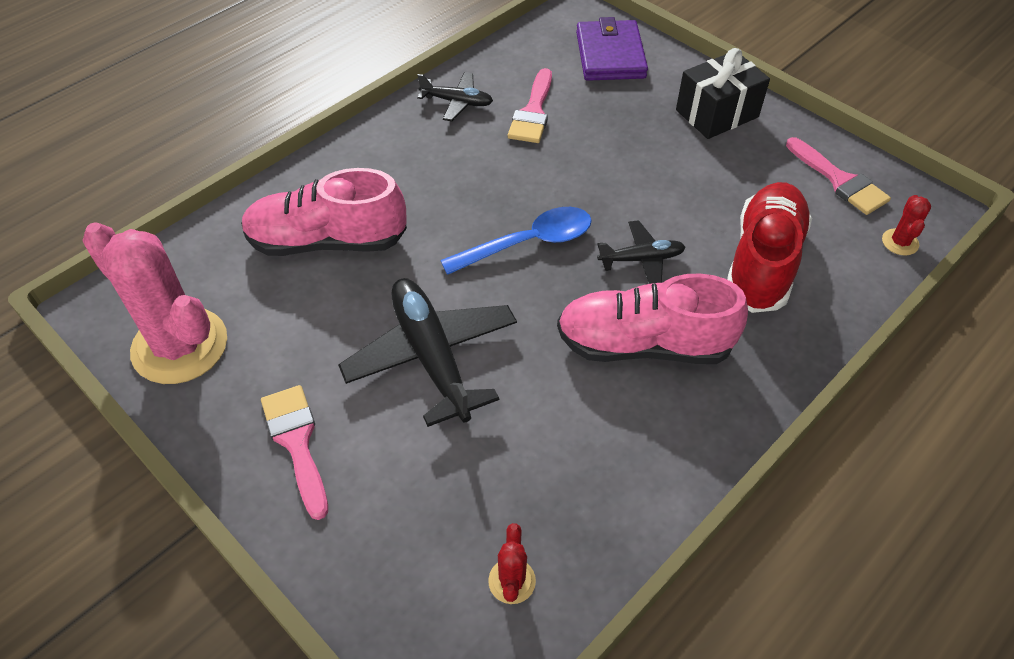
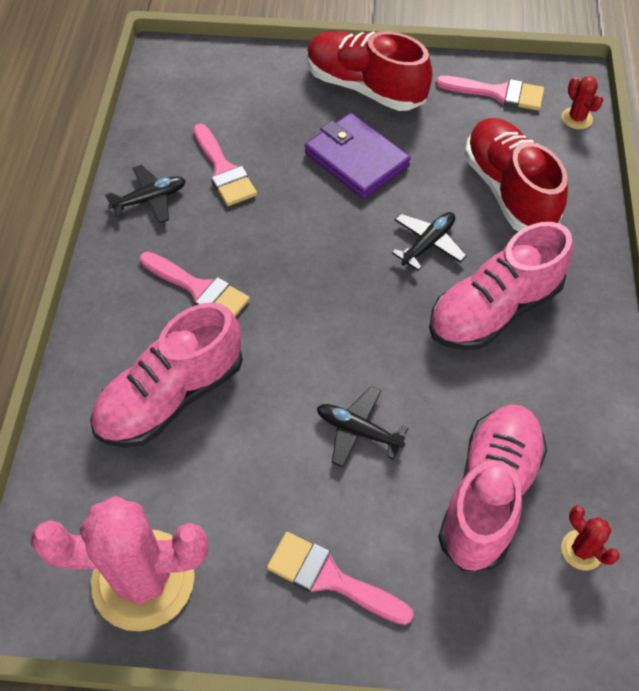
camera: 40 degrees left, 5 degrees up
black plane [338,278,517,427] -> black plane [317,386,408,468], size x0.53
blue spoon [440,207,592,275] -> none
purple wallet [576,17,648,81] -> purple wallet moved to [305,113,410,199]
black gift [676,48,770,139] -> red shoe [307,31,433,111]
none -> pink brush [140,252,250,317]
none -> pink shoe [438,405,547,571]

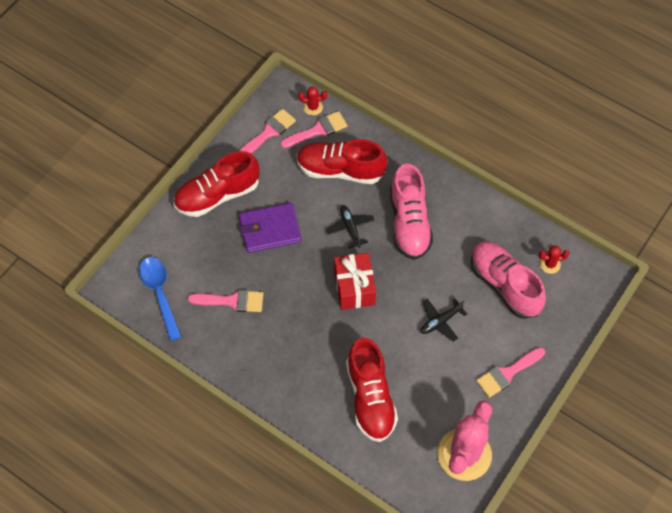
camera: 60 degrees left, 5 degrees up
pink shoe [90,302,243,448] -> red shoe [346,338,398,442]
black plane [105,165,186,223] -> none
pink brush [140,252,250,317] -> pink brush moved to [280,111,347,148]
none -> blue spoon [139,257,182,341]
none -> red gift [334,253,376,310]

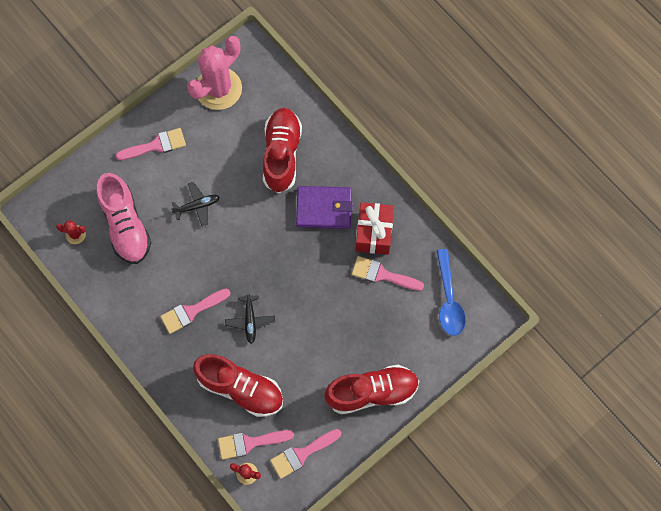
camera: 165 degrees left, 10 degrees up
purple wallet [239,203,301,253] -> purple wallet moved to [296,186,353,229]
red gift [334,253,376,310] -> red gift moved to [356,202,394,255]
pink shoe [390,164,433,260] -> pink brush [160,289,230,334]

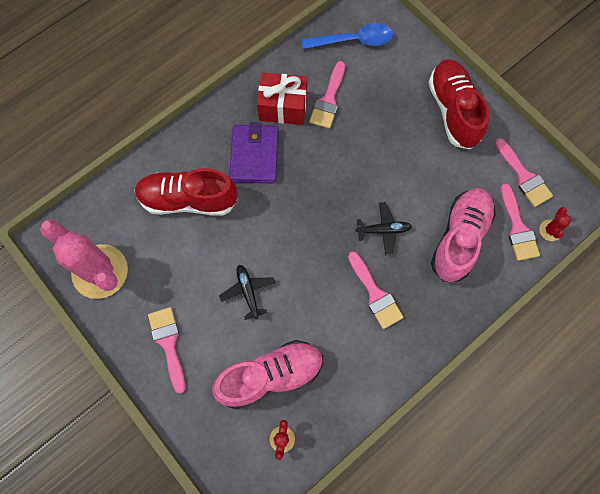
camera: 90 degrees left, 0 degrees up
red shoe [193,354,283,417] -> pink shoe [431,188,496,282]

